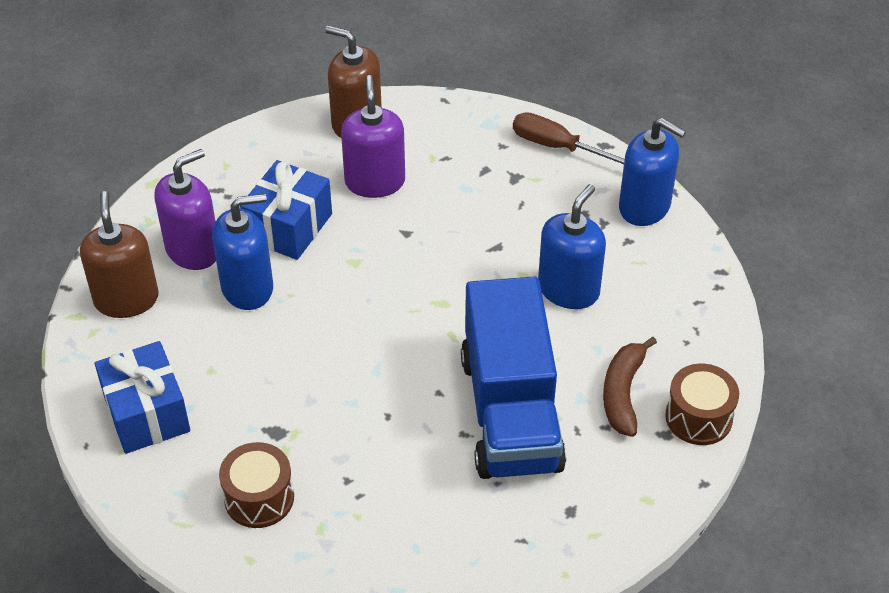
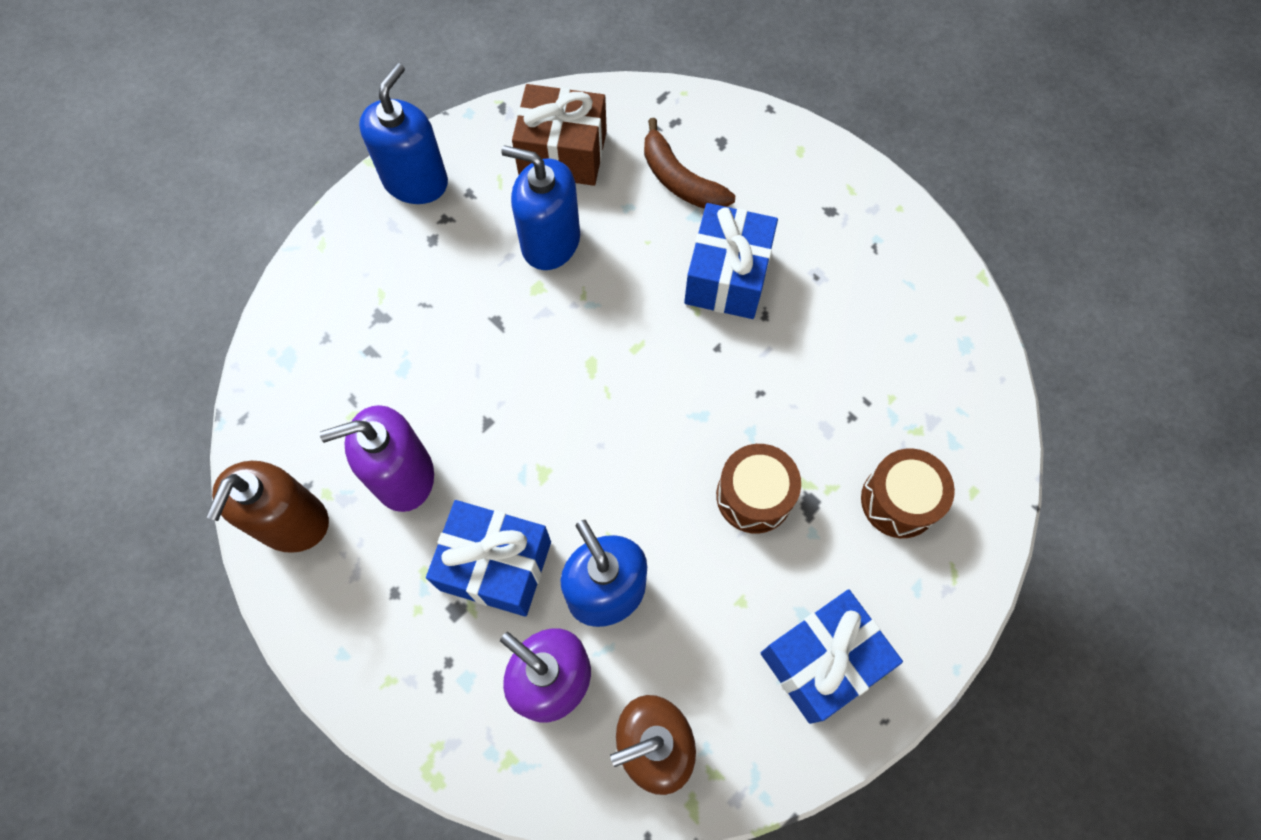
camera: 100 degrees left, 20 degrees up
blue truck [461,276,566,479] -> blue gift [684,203,778,319]
brown screwdriver [513,112,625,164] -> none
brown banana [603,337,657,437] -> brown banana turned 45 degrees clockwise [644,118,735,209]
brown drum [665,364,739,445] -> brown drum moved to [716,444,801,534]
none -> brown gift [512,84,607,186]

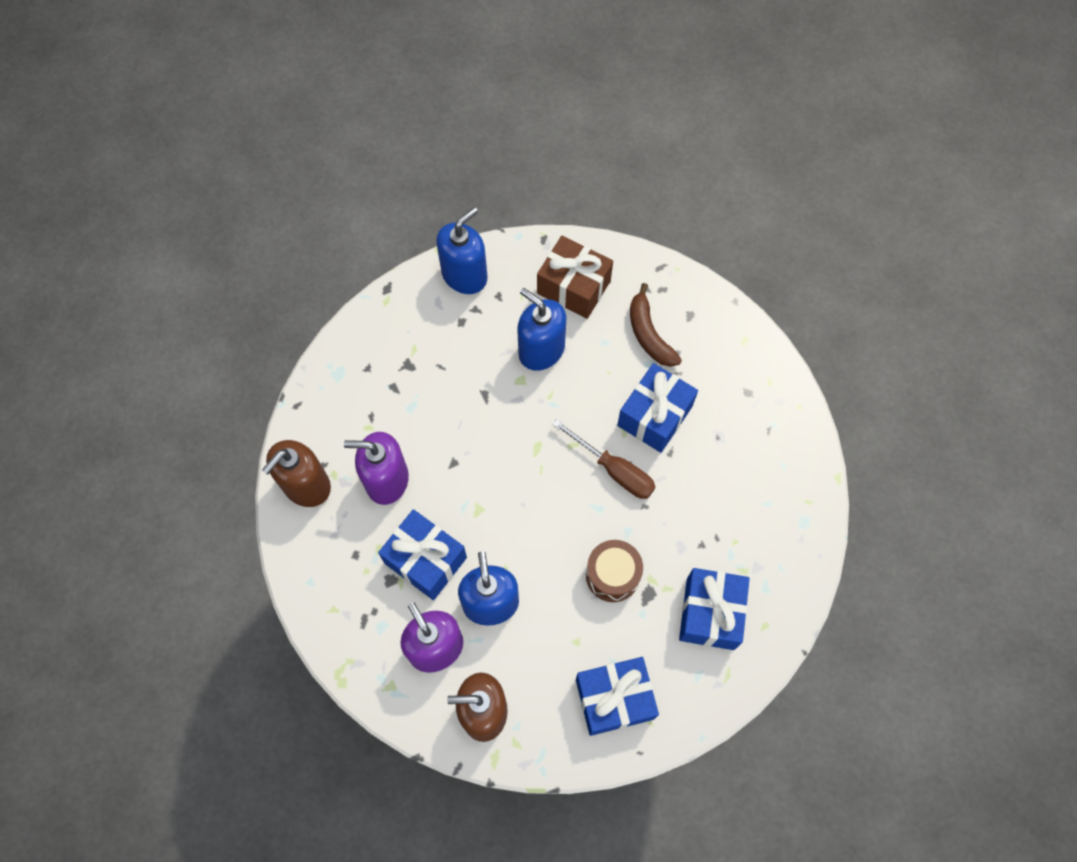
camera: 20 degrees right, 0 degrees up
brown drum [861,448,955,538] -> blue gift [679,568,750,650]
none -> brown screwdriver [552,419,655,499]

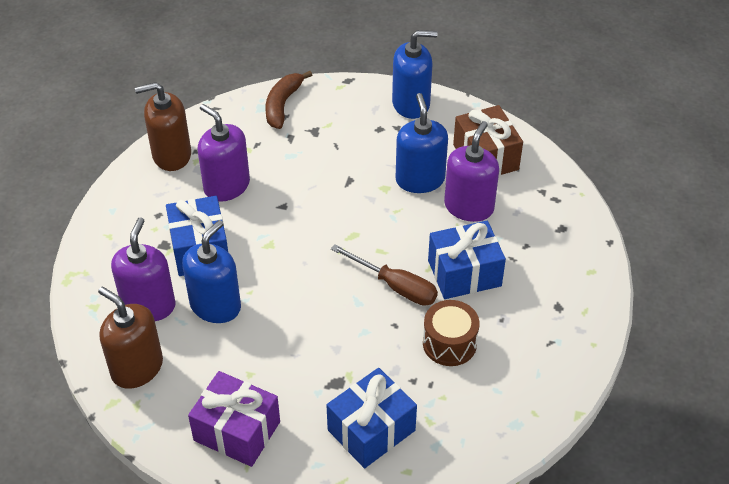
camera: 40 degrees right, 20 degrees down
brown screwdriver [552,419,655,499] -> brown screwdriver turned 45 degrees counterclockwise [331,244,438,306]
blue gift [576,657,659,736] -> purple gift [188,371,280,467]
brown drum [586,540,643,602] -> brown drum moved to [423,300,480,366]
brown banana [630,283,682,367] -> brown banana moved to [266,71,312,129]
none -> purple soap dispenser [444,121,499,222]

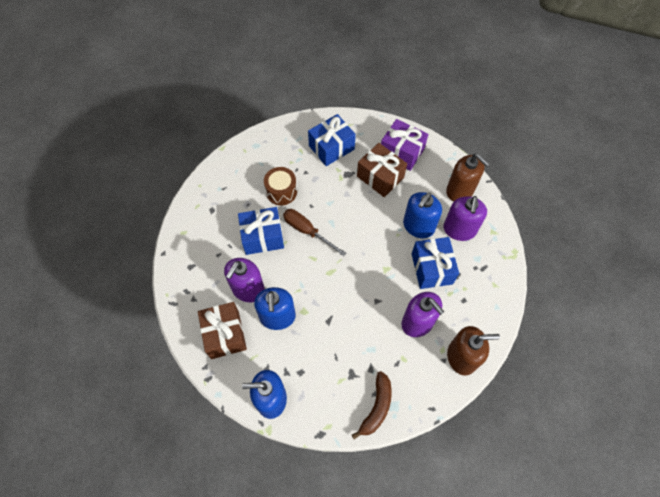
camera: 175 degrees left, 15 degrees up
none -> brown gift [357,143,407,197]

